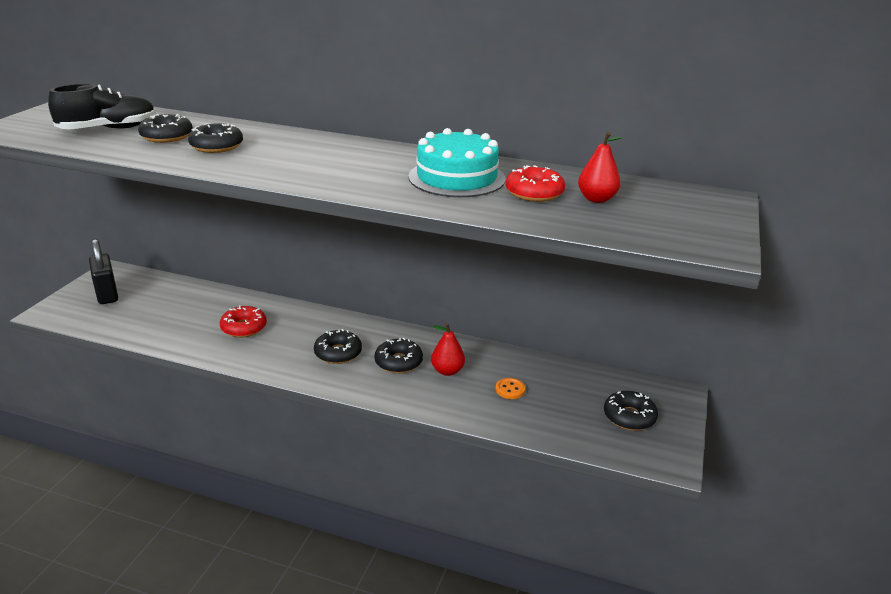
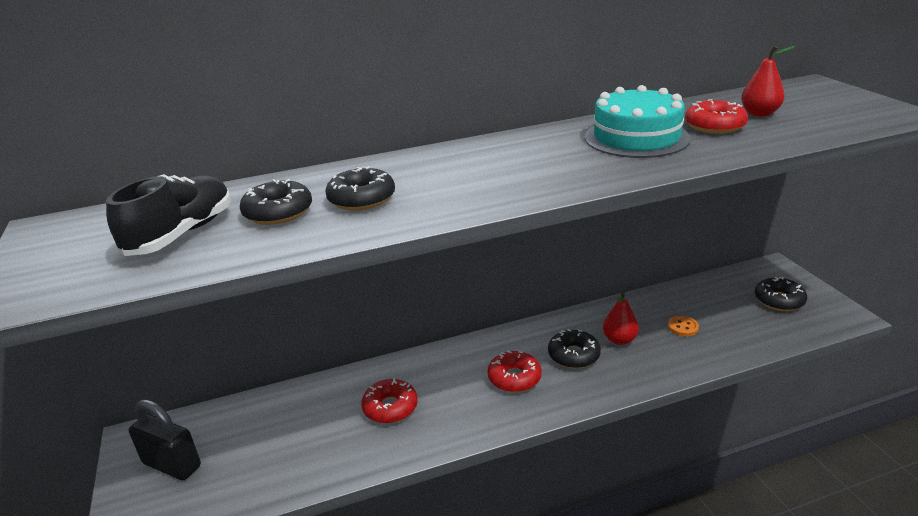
camera: 35 degrees left, 0 degrees up
black donut [314,329,362,364] -> red donut [487,351,542,392]

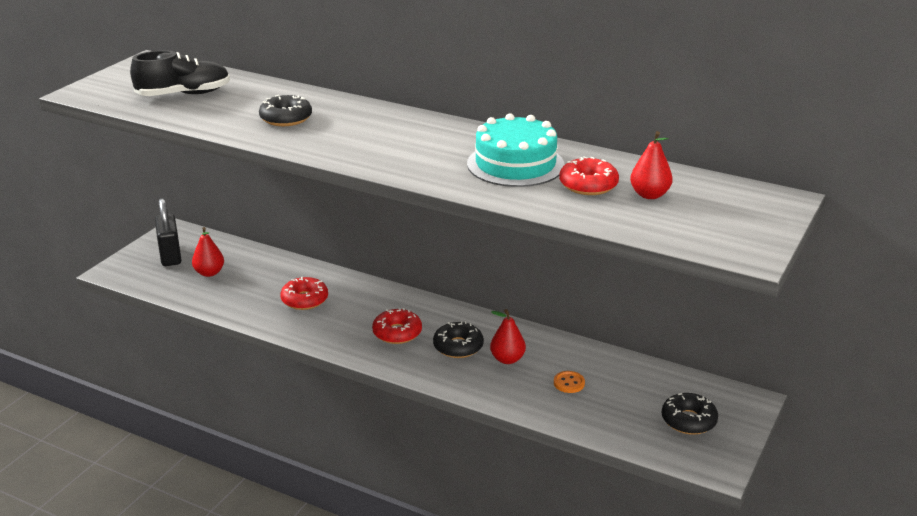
camera: 45 degrees right, 0 degrees up
black donut [240,179,312,225] -> none
none -> red pear [192,227,224,277]

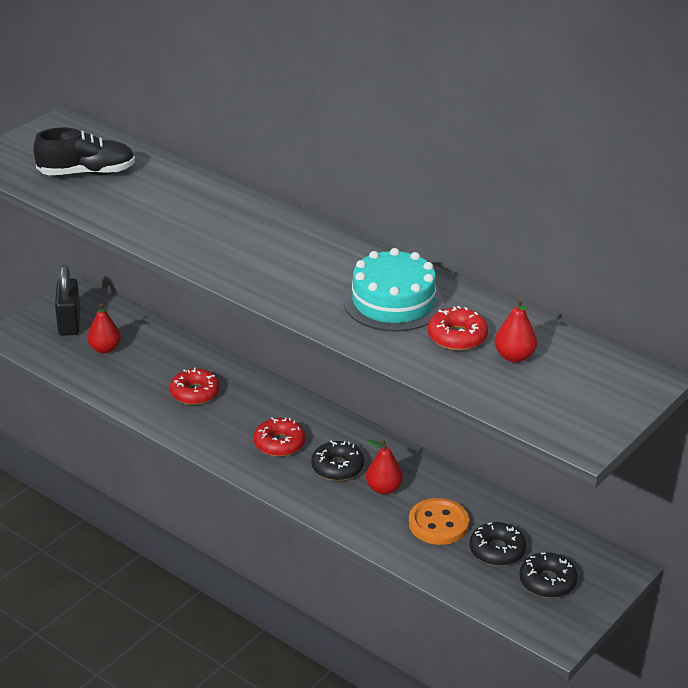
camera: 10 degrees right, 5 degrees up
black donut [259,95,312,126] -> black donut moved to [470,522,526,566]
orange button [554,371,585,393] -> orange button [409,498,469,545], size x1.86

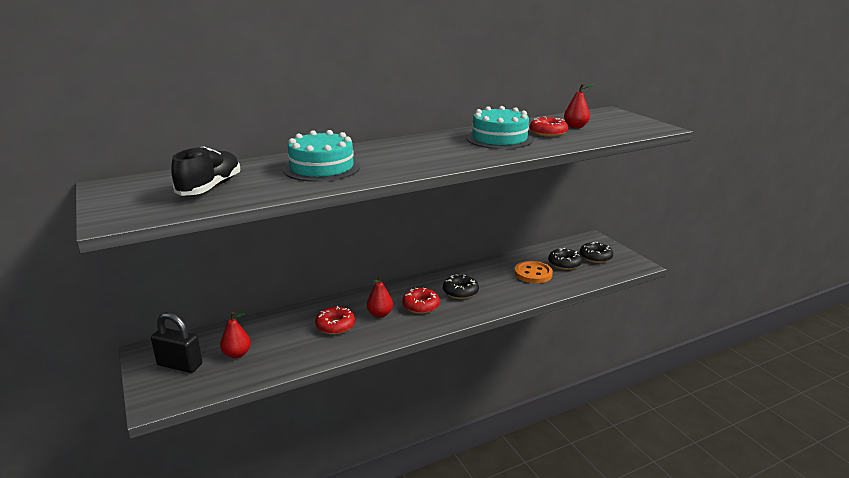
camera: 65 degrees left, 10 degrees down
red pear [366,439,403,494] -> red pear moved to [367,276,393,318]
none -> turquoise cake [283,130,360,182]

